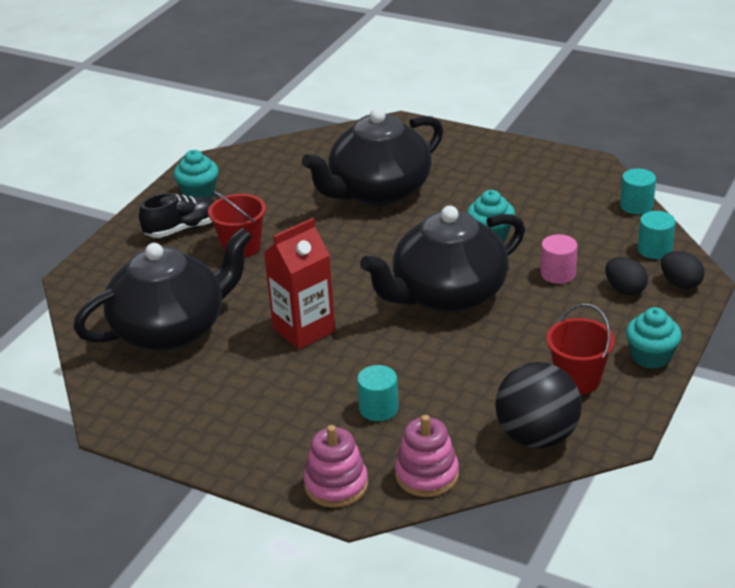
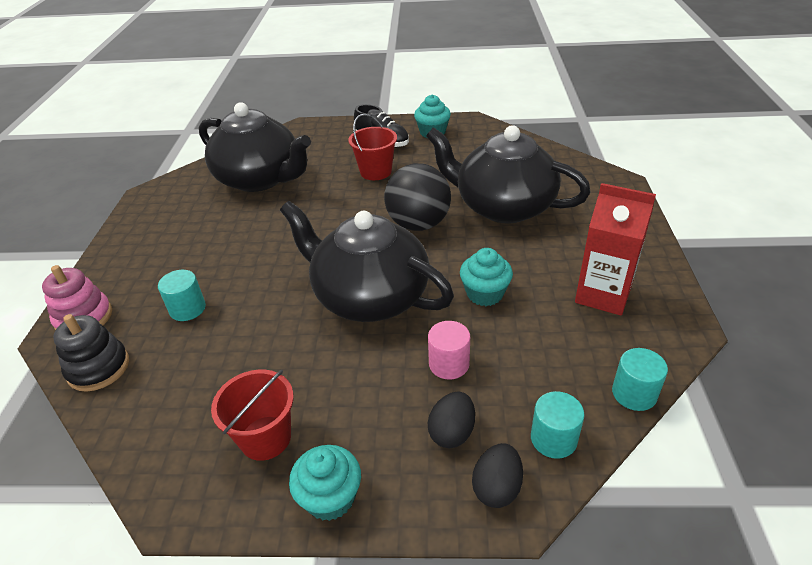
camera: 65 degrees right, 5 degrees up
red carton [264,218,335,349] -> red carton moved to [575,183,656,316]
pink stacking toy [395,415,459,497] -> black stacking toy [53,314,129,392]
black ball [495,362,582,448] -> black ball moved to [384,163,451,231]

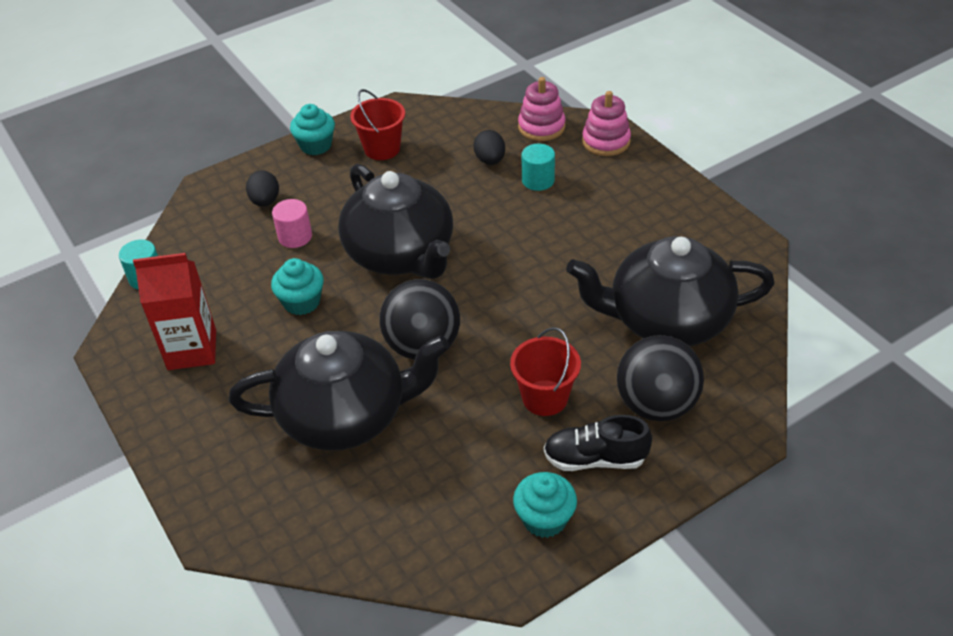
camera: 145 degrees right, 5 degrees up
black stacking toy [53,314,129,392] -> pink stacking toy [518,77,566,141]
black teapot [280,201,454,322] -> black teapot turned 60 degrees clockwise [338,164,453,279]
black egg [472,443,523,508] -> black egg moved to [473,130,505,165]
turquoise cylinder [531,391,585,459] -> none
none -> black ball [617,335,704,421]

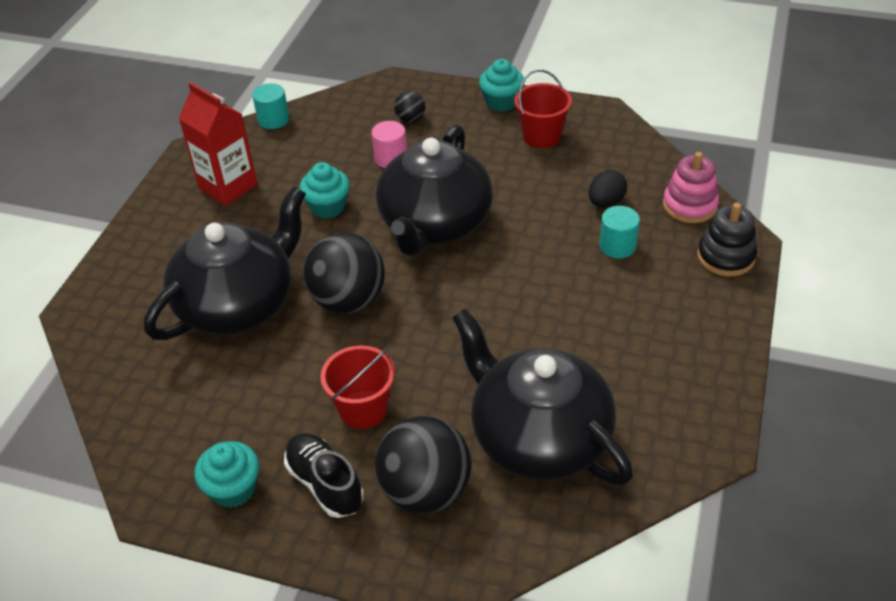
camera: 50 degrees right, 0 degrees up
black teapot [229,331,450,451] -> black teapot turned 90 degrees counterclockwise [144,186,306,340]
black egg [246,170,279,207] -> black ball [394,91,425,123]
pink stacking toy [582,91,631,156] -> black stacking toy [697,203,757,276]

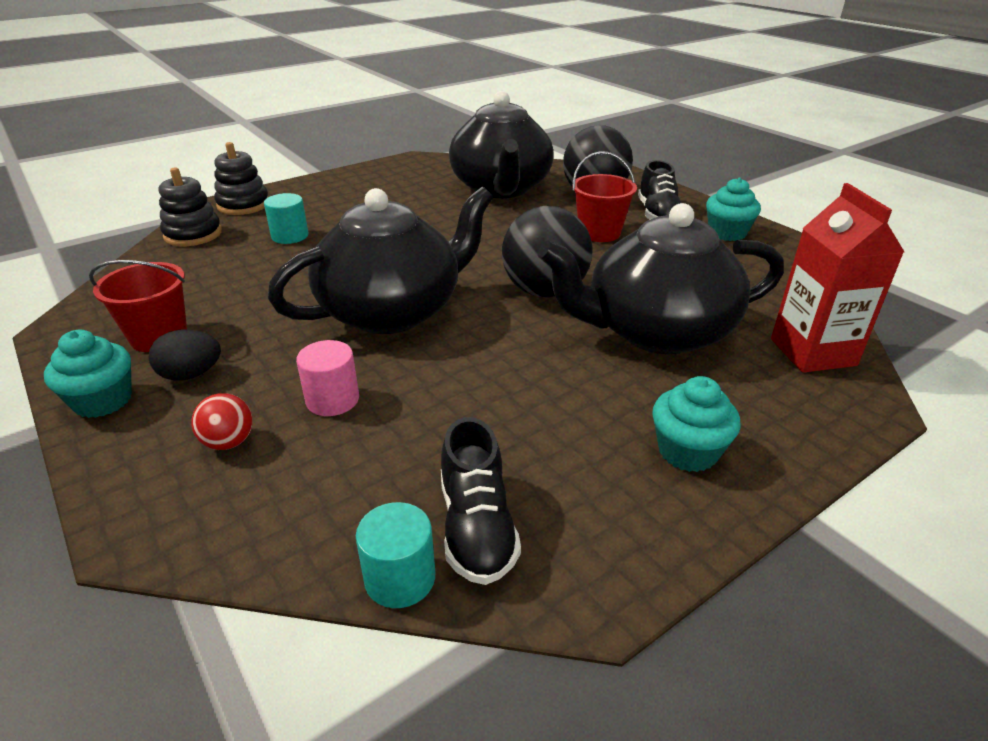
camera: 145 degrees left, 10 degrees down
red carton [178,82,258,206] -> red carton moved to [771,183,904,373]
turquoise cupcake [299,162,350,219] -> turquoise cupcake moved to [652,376,741,472]
black ball [394,91,425,123] -> red ball [191,393,253,450]
black egg [589,170,627,207] -> black egg moved to [149,329,221,381]
pink stacking toy [663,152,719,223] -> black stacking toy [159,167,222,246]
none -> black shoe [441,417,521,585]

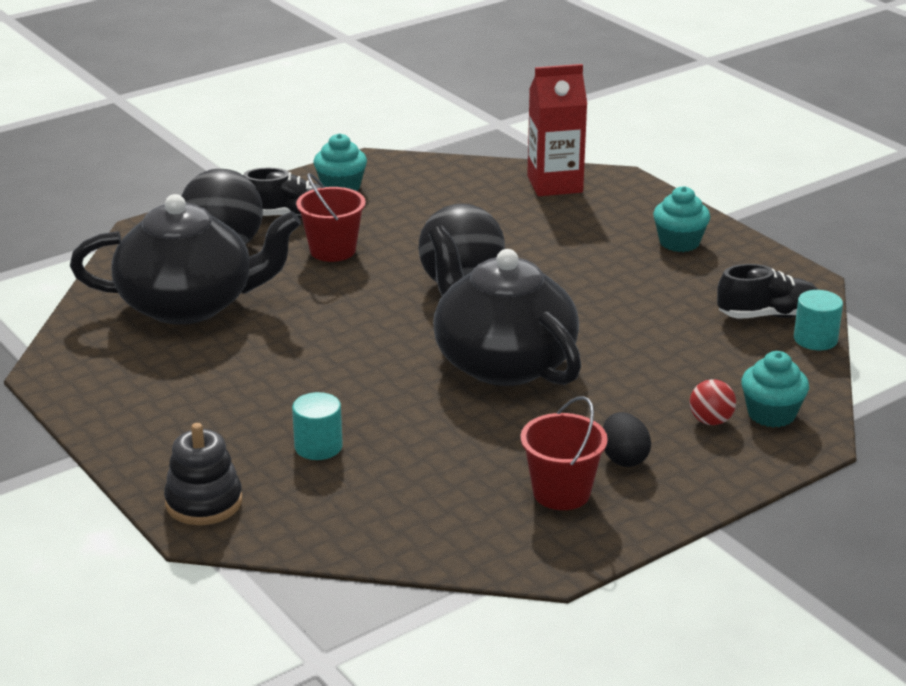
camera: 90 degrees left, 5 degrees down
turquoise cupcake [44,330,132,418] -> turquoise cupcake moved to [741,351,809,428]
black stacking toy [159,167,222,246] -> none
pink cylinder [296,340,359,416] -> none
black teapot [538,203,784,354] -> none

